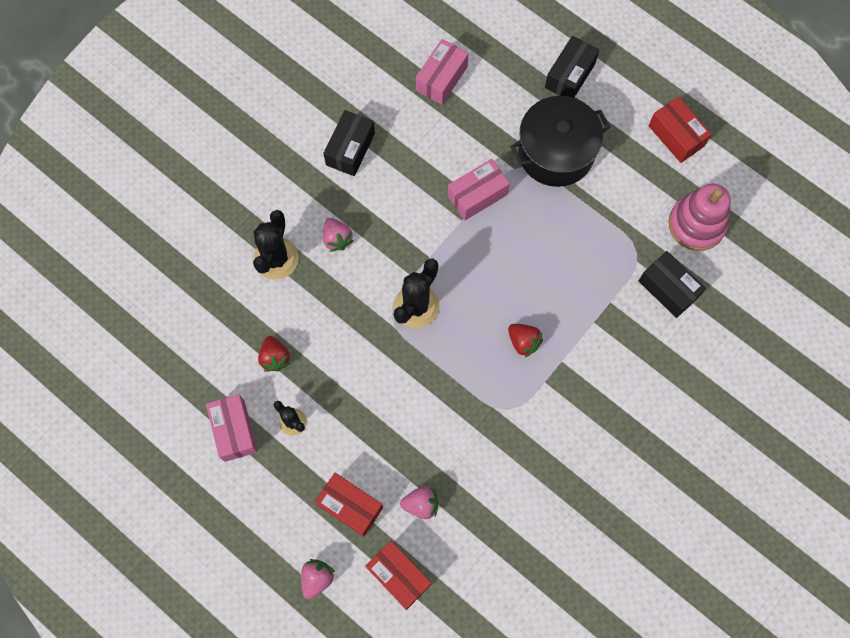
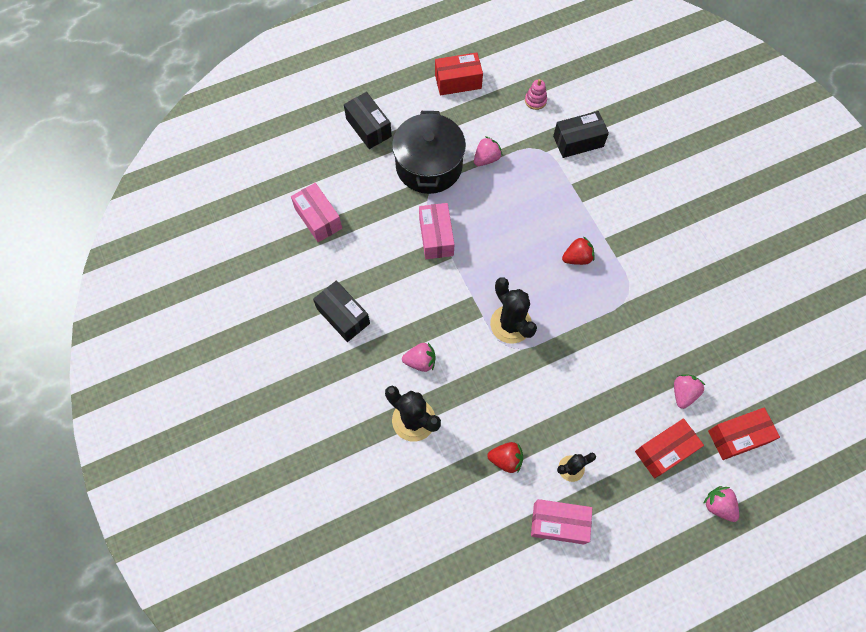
camera: 65 degrees left, 5 degrees down
pink stacking toy [668,184,731,251] -> pink stacking toy [525,79,547,110], size x0.47
none -> pink strawberry [474,136,503,166]

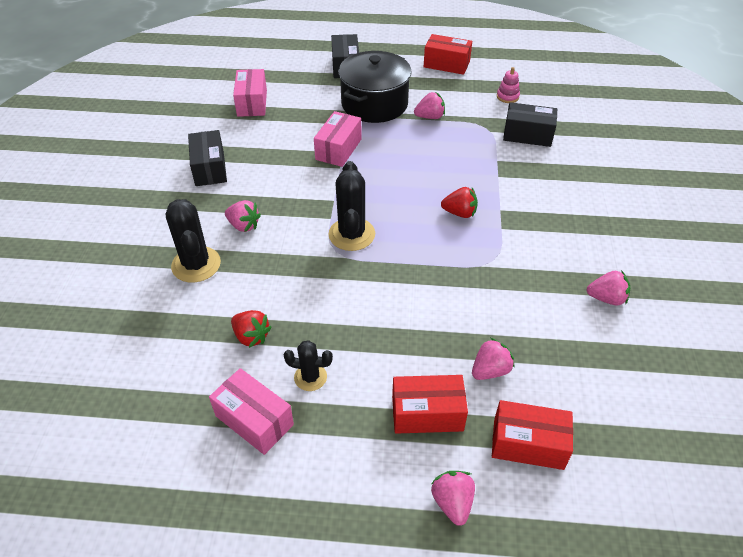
camera: 30 degrees right, 20 degrees down
none -> pink strawberry [586,270,630,306]

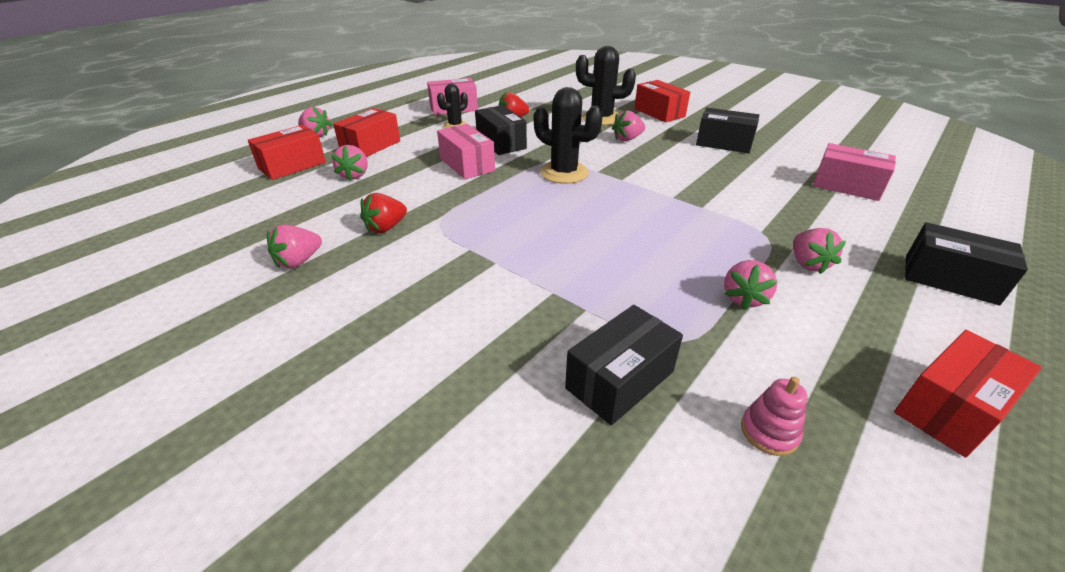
camera: 125 degrees right, 10 degrees down
pink box [314,111,362,167] -> pink box moved to [437,124,495,179]
black pot [338,51,411,123] -> pink strawberry [793,228,846,274]
red strawberry [441,187,478,218] -> red strawberry moved to [360,193,407,233]
none -> black box [475,105,527,155]
none -> red box [634,80,690,122]

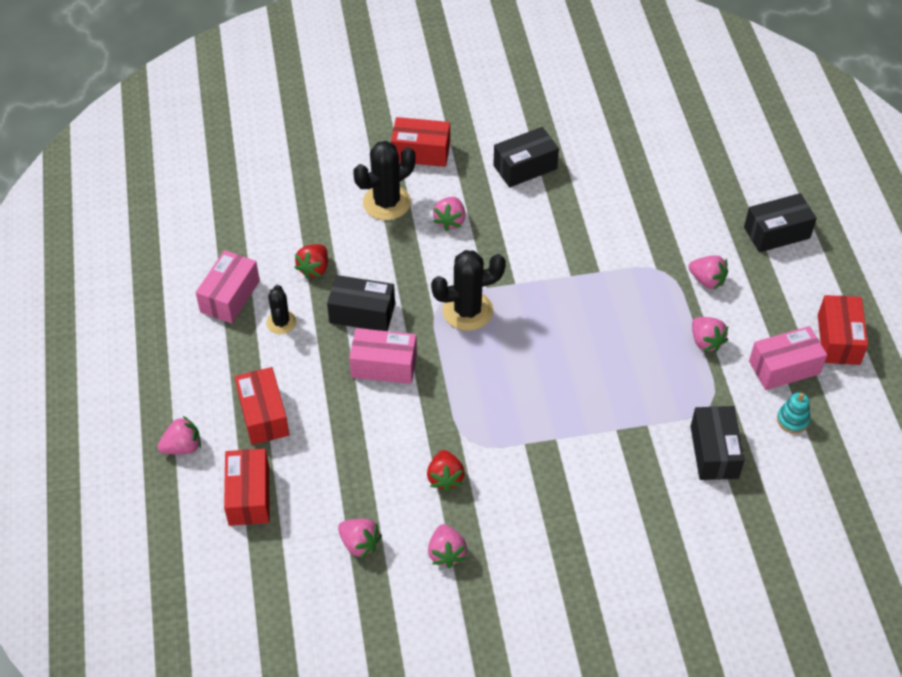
camera: 50 degrees left, 15 degrees up
pink strawberry [331,145,367,181] -> pink strawberry moved to [338,519,382,559]
pink stacking toy [741,377,807,456] -> turquoise stacking toy [777,393,810,434]
pink box [813,143,896,201] -> pink box moved to [749,326,827,390]

